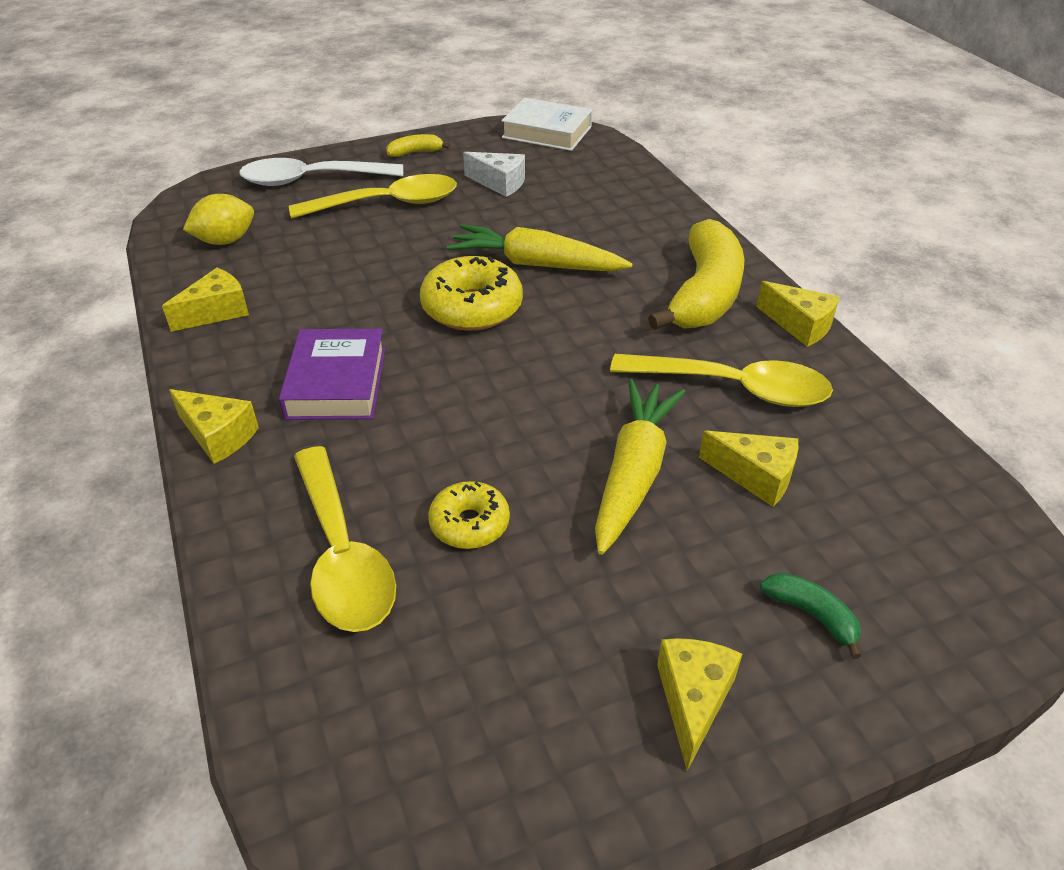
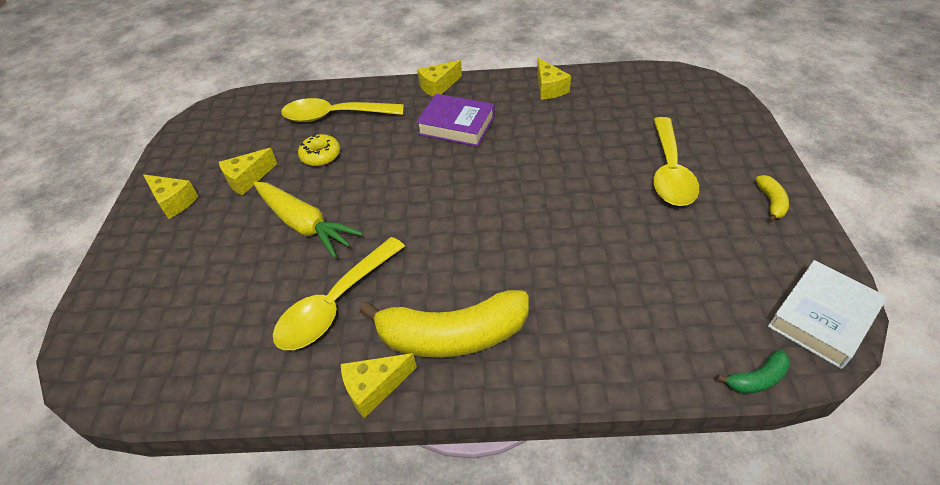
camera: 115 degrees right, 5 degrees up
yellow lemon [183,194,254,245] -> none
white spoon [239,158,403,186] -> none
yellow donut [420,256,523,331] -> none
yellow carrot [447,224,633,271] -> none
white cheese [463,152,525,197] -> none
yellow banana [648,219,744,330] -> yellow banana turned 45 degrees counterclockwise [359,290,529,358]
yellow cheese [699,431,798,507] -> yellow cheese moved to [219,148,277,195]
green banana [760,573,861,659] -> green banana moved to [716,350,791,394]

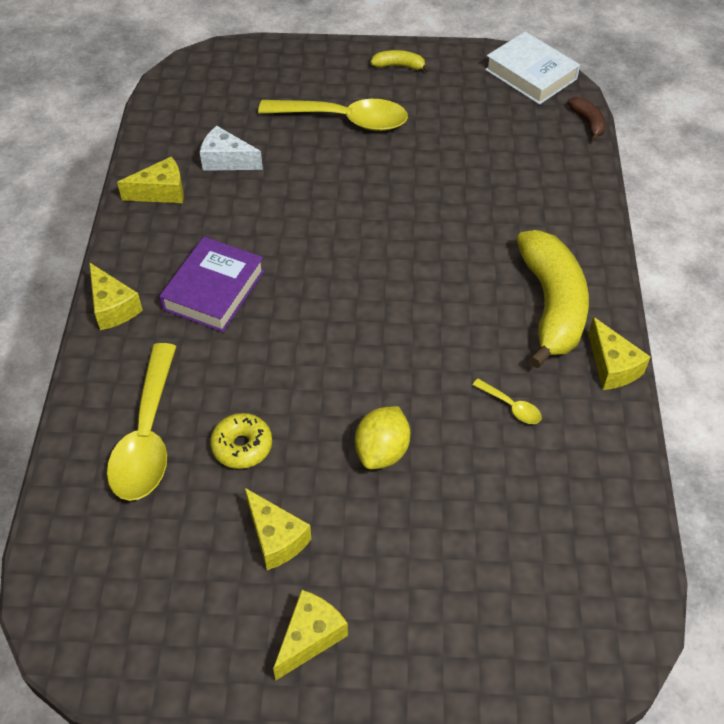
camera: 90 degrees left, 5 degrees up
yellow carrot [253,182,363,258] -> yellow lemon [355,406,410,469]
yellow spoon [273,237,405,350] -> yellow spoon [472,378,542,424], size x0.42
green banana [716,350,791,394] -> brown banana [568,97,606,141]
none -> white cheese [200,126,263,171]

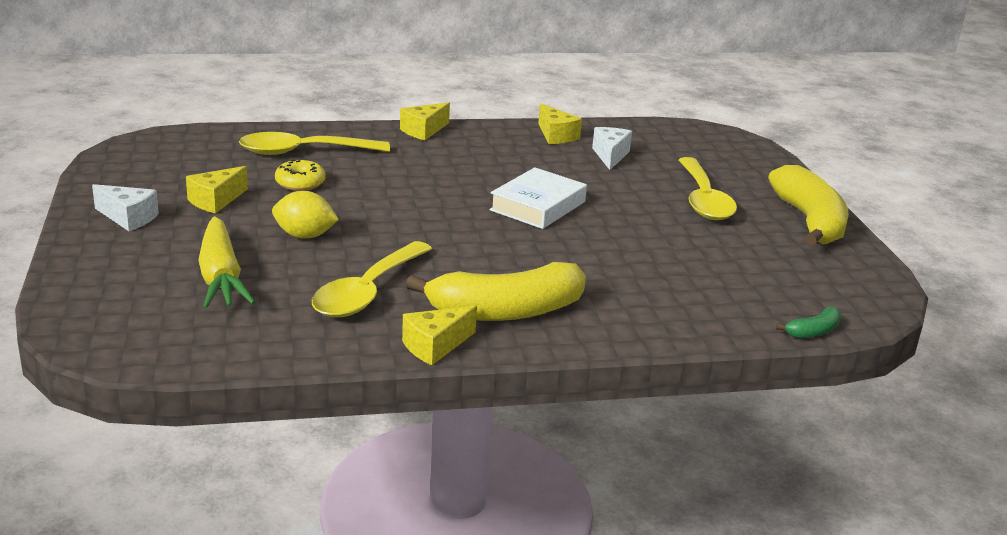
camera: 75 degrees right, 25 degrees down
purple book [159,237,265,332] -> none
yellow cheese [273,590,348,680] -> white cheese [92,184,159,231]
yellow banana [371,50,430,72] -> yellow banana [768,165,849,246], size x2.32
yellow spoon [472,378,542,424] -> yellow spoon [312,241,432,317], size x2.38
white book [485,32,580,105] -> white book moved to [489,167,587,229]
brown banana [568,97,606,141] -> green banana [776,307,841,338]
none -> yellow carrot [198,216,255,309]

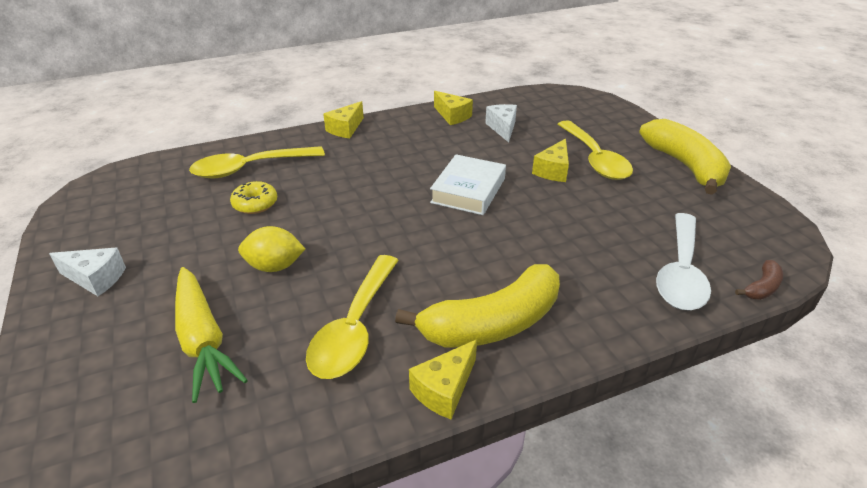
camera: 10 degrees left, 10 degrees up
yellow cheese [186,166,248,214] -> yellow cheese moved to [532,138,569,182]
green banana [776,307,841,338] -> brown banana [735,260,783,300]
none -> white spoon [656,213,711,310]

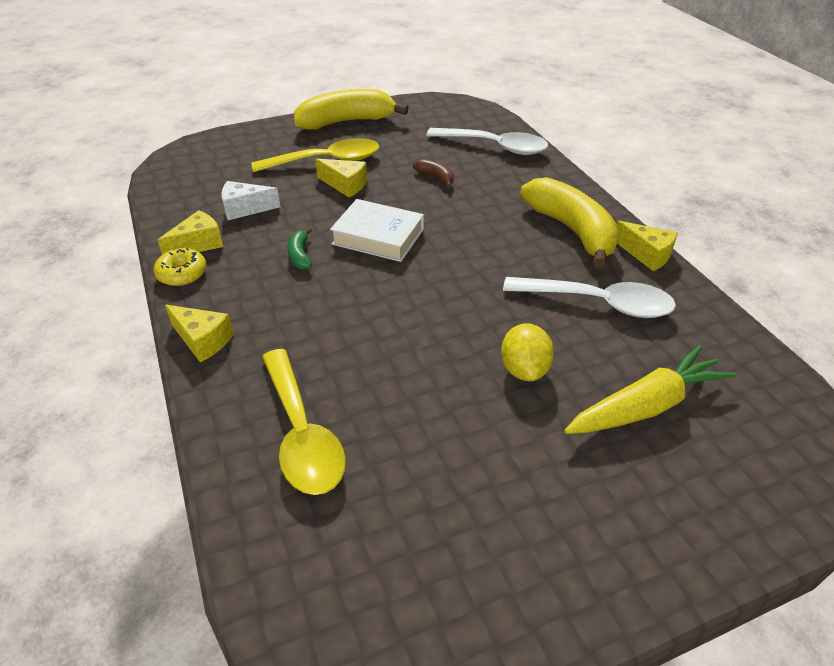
camera: 90 degrees left, 5 degrees up
white cheese [49,248,126,296] -> none
yellow donut [230,181,277,214] -> yellow donut moved to [154,248,207,286]
yellow spoon [306,255,399,379] -> white spoon [503,277,676,318]
brown banana [735,260,783,300] -> brown banana moved to [413,159,454,188]
none -> green banana [287,228,312,270]

